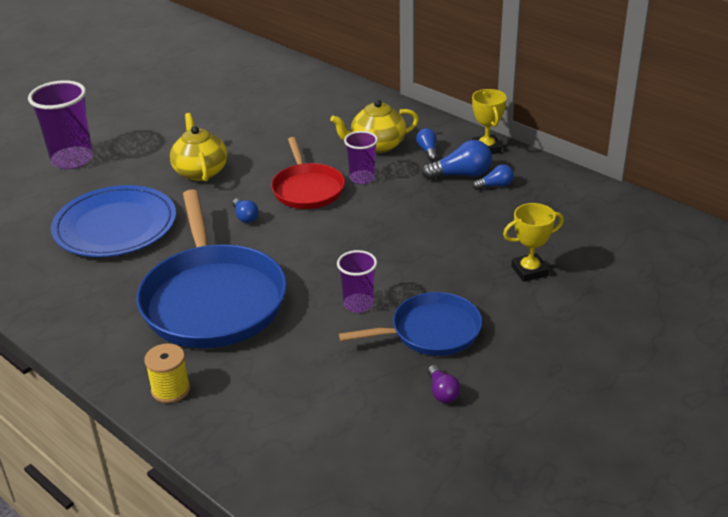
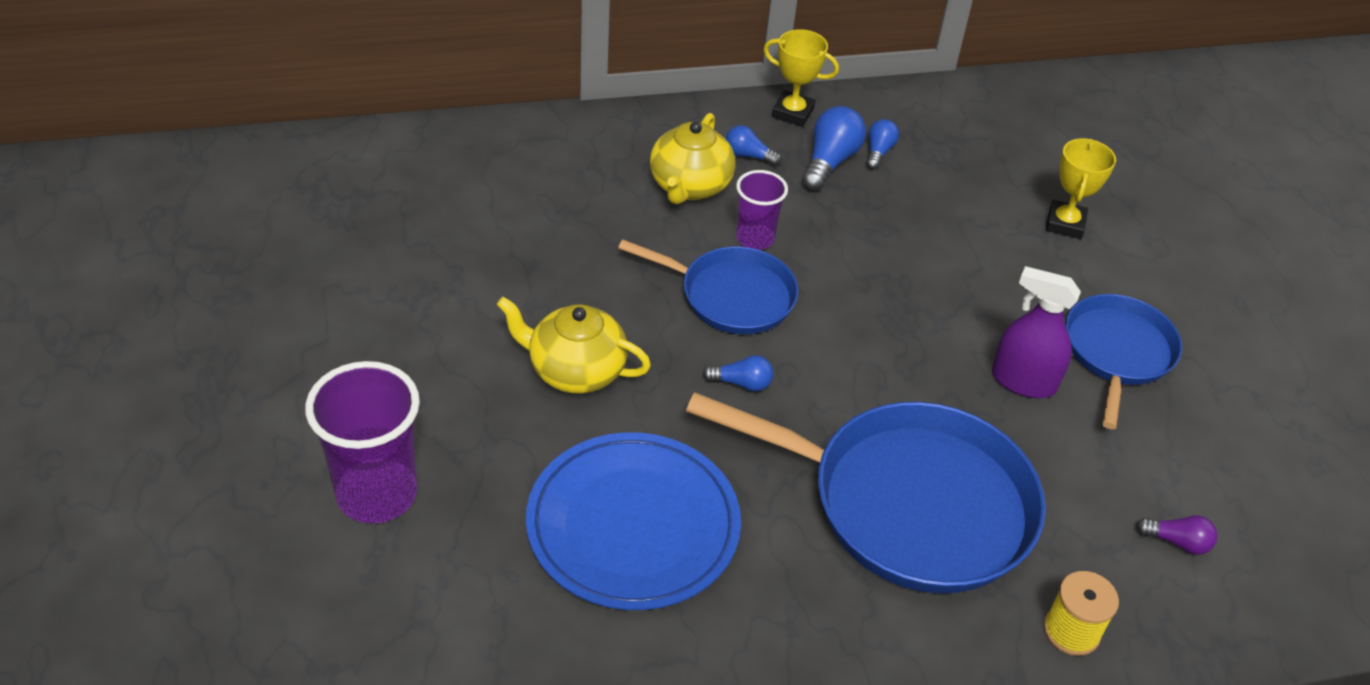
camera: 60 degrees left, 10 degrees up
red pan [271,137,345,209] -> blue pan [618,240,798,334]
purple cup [337,250,377,313] -> purple spray bottle [992,266,1081,398]
purple light bulb [428,365,461,403] -> purple light bulb moved to [1136,515,1217,555]

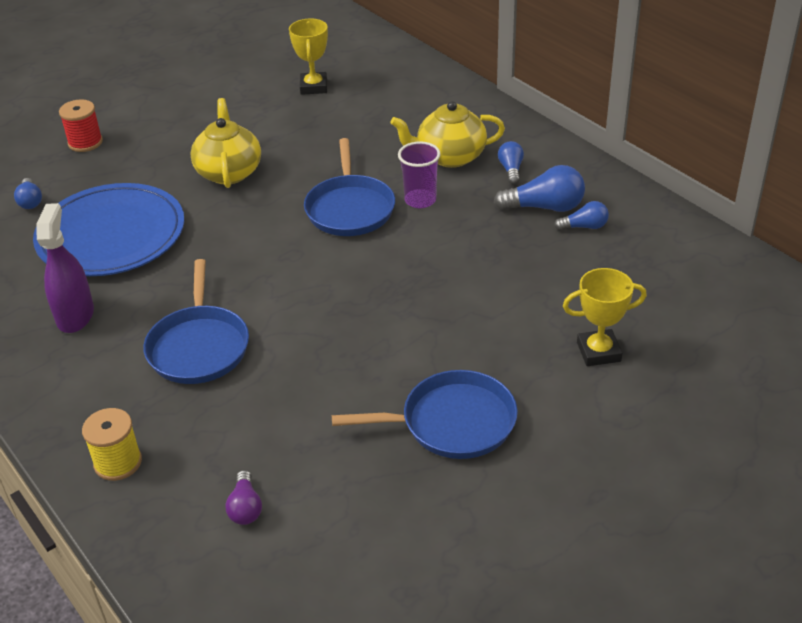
camera: 70 degrees right, 5 degrees down
purple cup [305,361,420,523] -> red spool [59,99,103,152]
blue pan [686,392,1046,593] -> blue pan [143,259,249,384], size x0.58
blue light bulb [702,355,773,392] -> blue light bulb moved to [14,178,42,209]
yellow trophy [763,29,839,127] -> yellow trophy moved to [289,19,328,95]
purple spray bottle [992,266,1081,398] -> purple spray bottle moved to [36,203,94,333]

